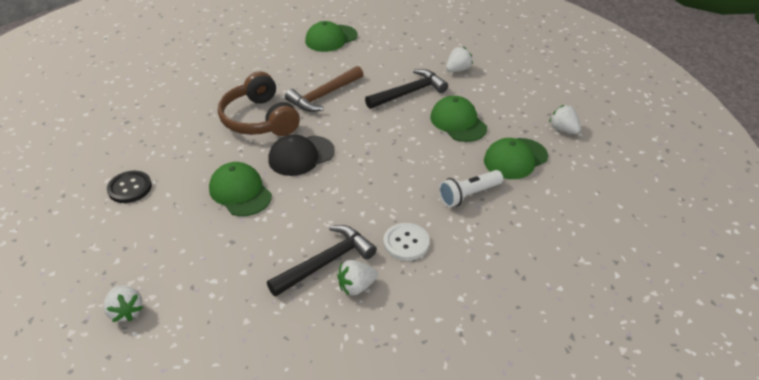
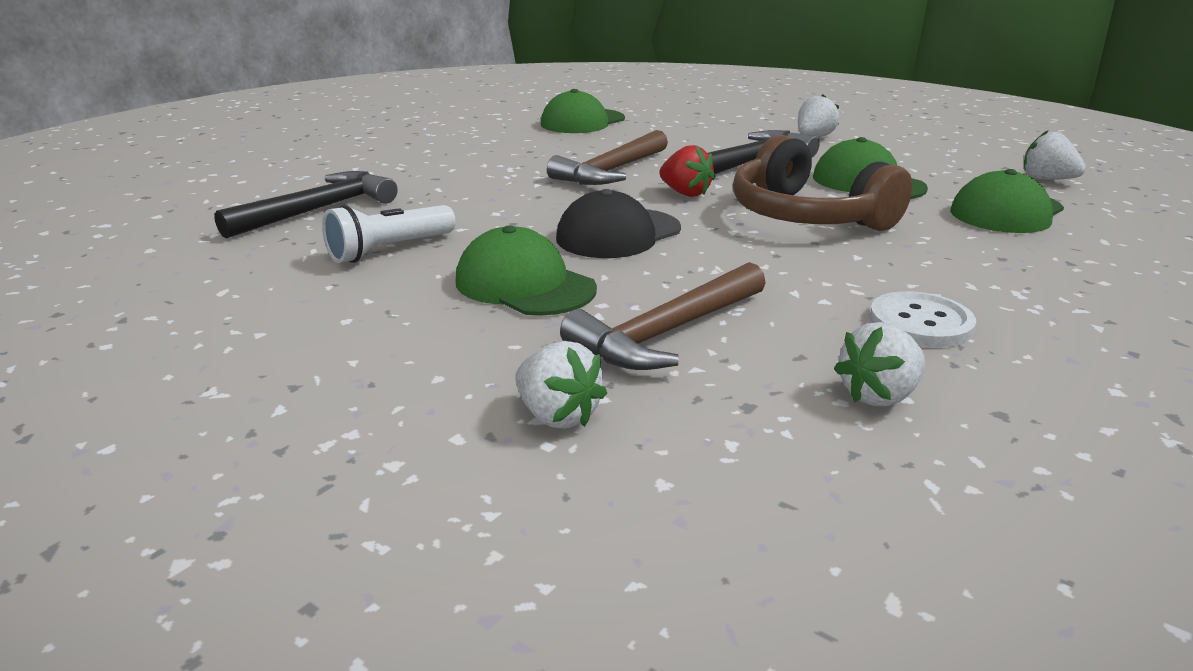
camera: 10 degrees left, 15 degrees down
white strawberry [103,286,143,322] -> white strawberry moved to [515,341,607,429]
black button [107,171,152,203] -> none
brown headphones [218,71,300,136] -> brown headphones moved to [733,135,913,231]
black hammer [267,225,377,297] -> black hammer moved to [214,171,398,238]
white flashlight [439,170,503,207] -> white flashlight moved to [322,205,456,263]
none -> brown hammer [560,262,766,370]
none -> red strawberry [659,145,715,197]

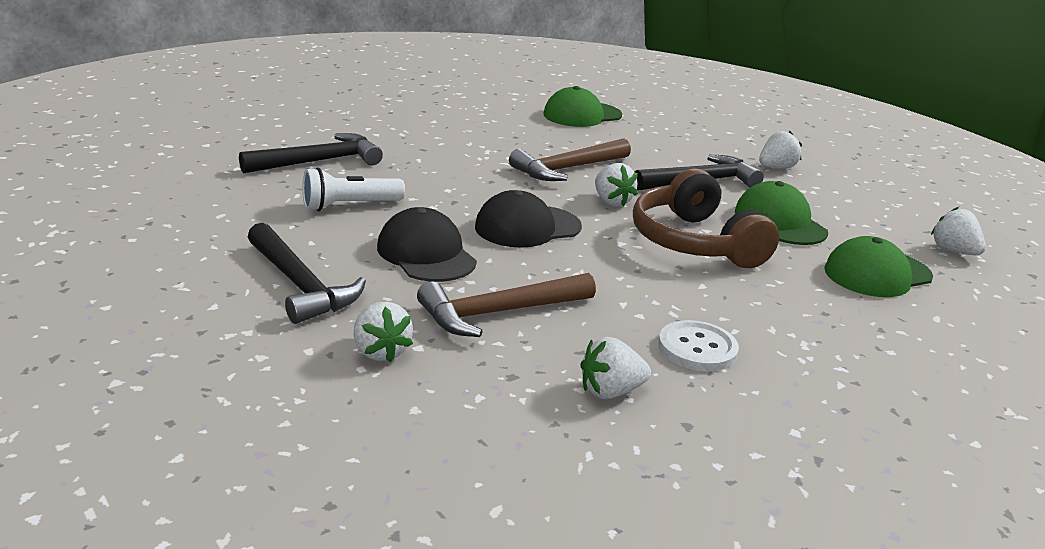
camera: 15 degrees right, 0 degrees up
green cap [456,226,597,316] -> black cap [377,207,477,282]
red strawberry [659,145,715,197] -> white strawberry [595,163,638,206]
none -> black hammer [248,223,366,324]

